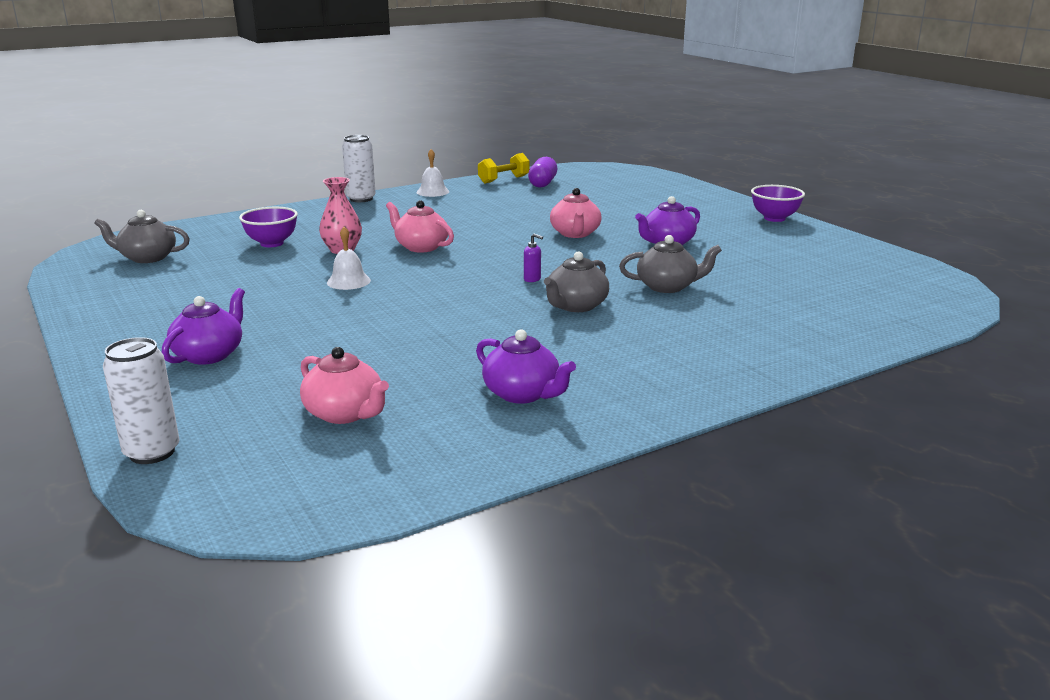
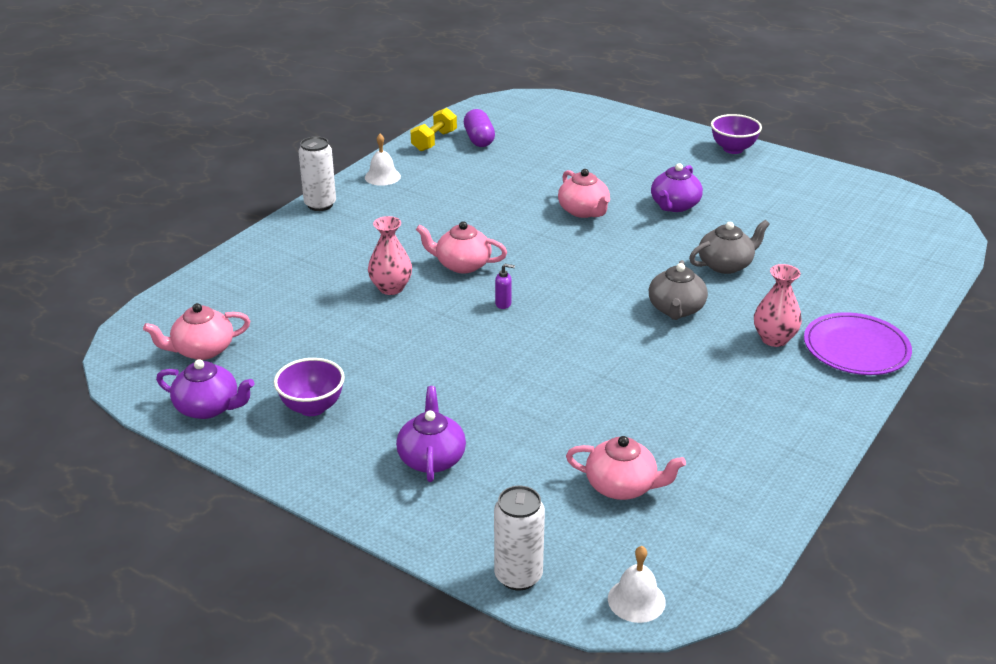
camera: 25 degrees left, 10 degrees up
grey teapot [94,210,190,263] -> pink teapot [143,303,250,360]
purple bowl [239,207,298,247] -> purple bowl moved to [274,358,345,416]
white bell [327,227,371,290] -> white bell moved to [608,546,666,623]
purple teapot [476,329,576,404] -> purple teapot moved to [156,359,254,419]
purple soap dispenser [524,234,543,282] -> purple soap dispenser moved to [495,264,515,309]
none -> pink vase [754,264,802,347]
none -> purple plate [804,312,912,375]

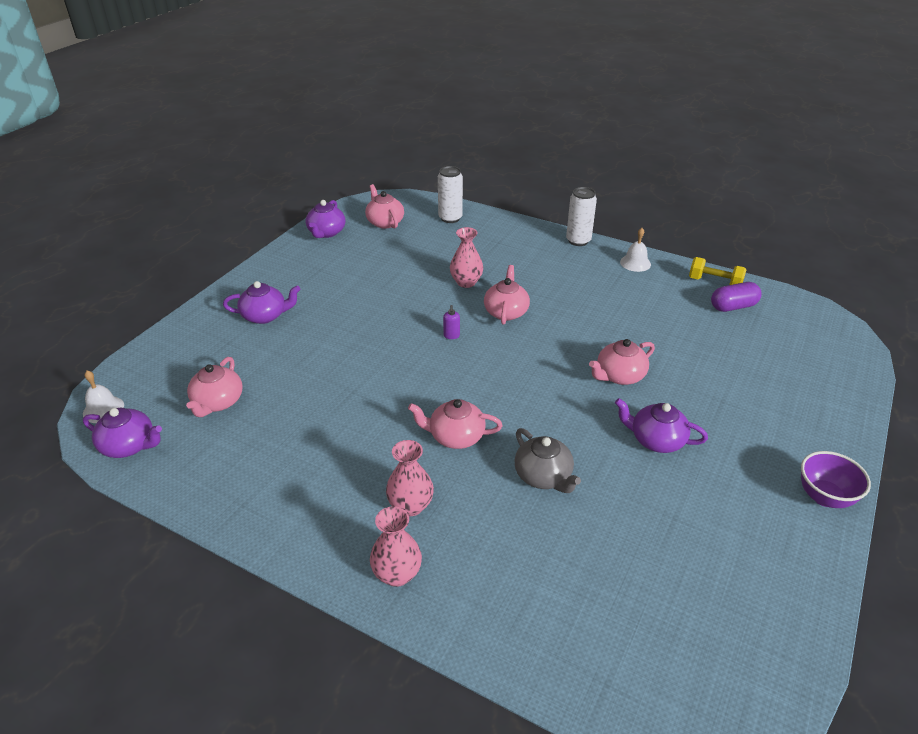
camera: 85 degrees right, 5 degrees up
purple bowl [274,358,345,416] -> none
white can [494,486,545,591] -> white can moved to [438,166,463,223]
grey teapot [649,260,708,320] -> pink teapot [408,399,502,449]
purple plate [804,312,912,375] -> pink vase [370,506,422,587]
none -> purple teapot [83,408,162,458]

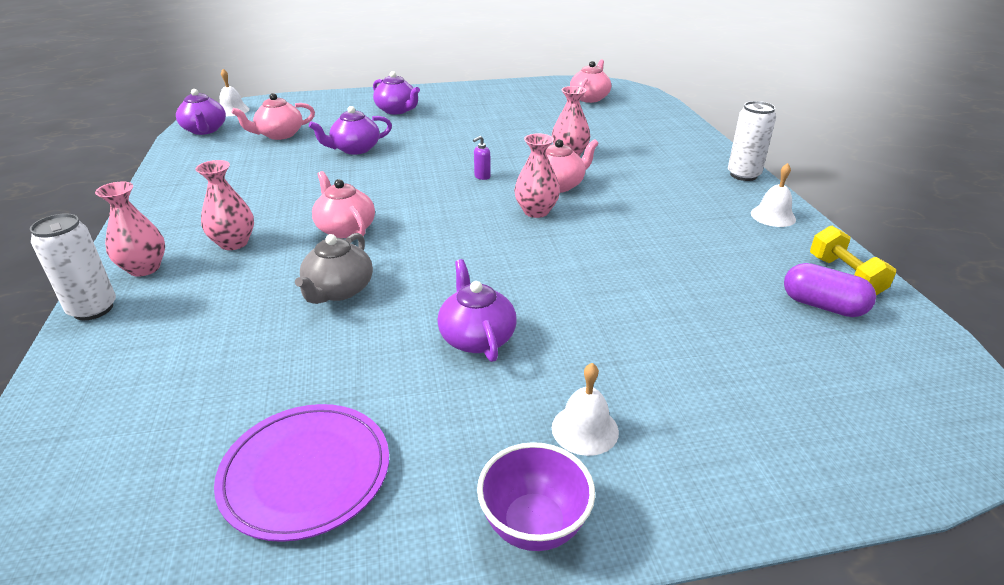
camera: 50 degrees right, 5 degrees down
purple teapot [306,200,345,238] -> purple teapot moved to [309,106,392,155]
white can [438,166,463,223] -> white can moved to [30,213,116,320]
pink teapot [589,339,655,385] -> none
none -> purple plate [214,404,389,542]
none -> pink vase [514,133,560,218]
none -> white bell [552,363,619,456]

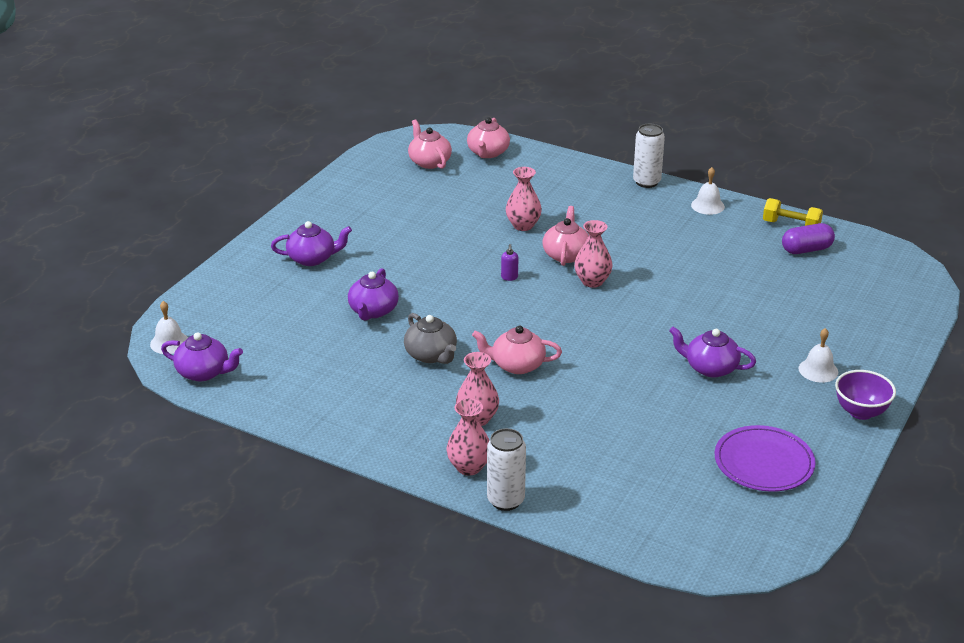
camera: 50 degrees left, 0 degrees up
pink teapot [232,93,315,140] -> pink teapot moved to [467,117,510,158]
grey teapot [295,233,373,304] -> grey teapot moved to [404,313,457,364]

